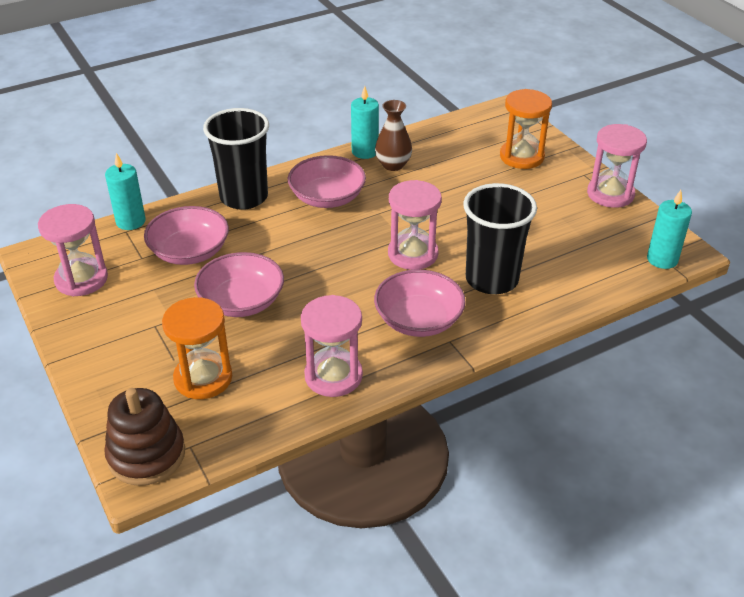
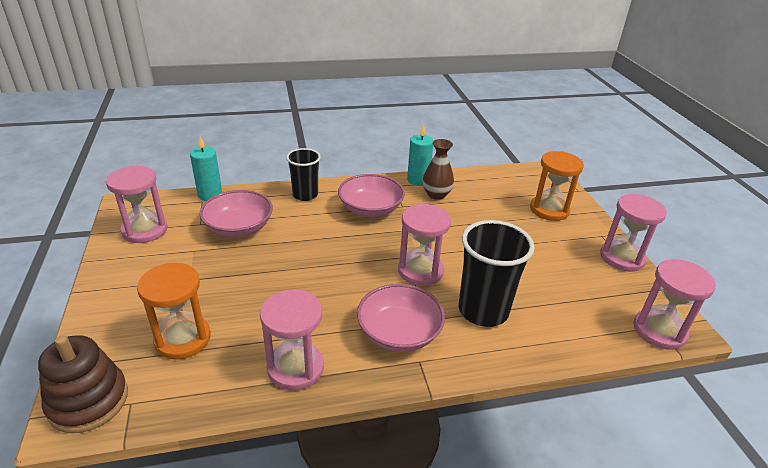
camera: 15 degrees right, 5 degrees down
pink bowl [194,252,284,317] -> none
black cup [203,108,269,210] -> black cup [286,148,321,201], size x0.64
turquoise candle [647,190,692,269] -> pink hourglass [634,259,716,350]

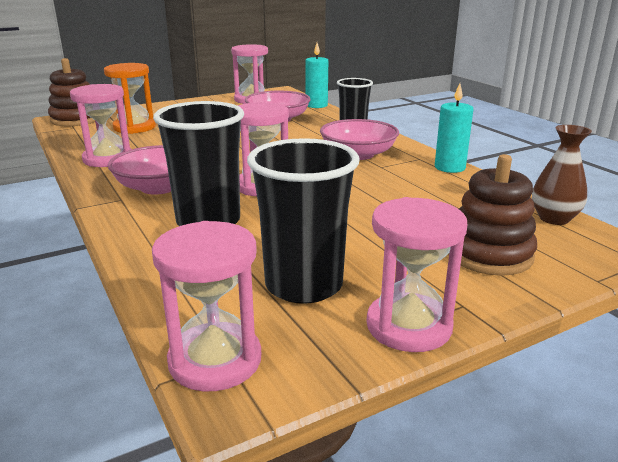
camera: 75 degrees right, 10 degrees down
brown vase [422,139,454,200] -> brown vase moved to [532,125,592,225]
orange hourglass [530,151,584,221] -> brown stacking toy [448,154,537,276]
none -> black cup [247,138,360,304]

